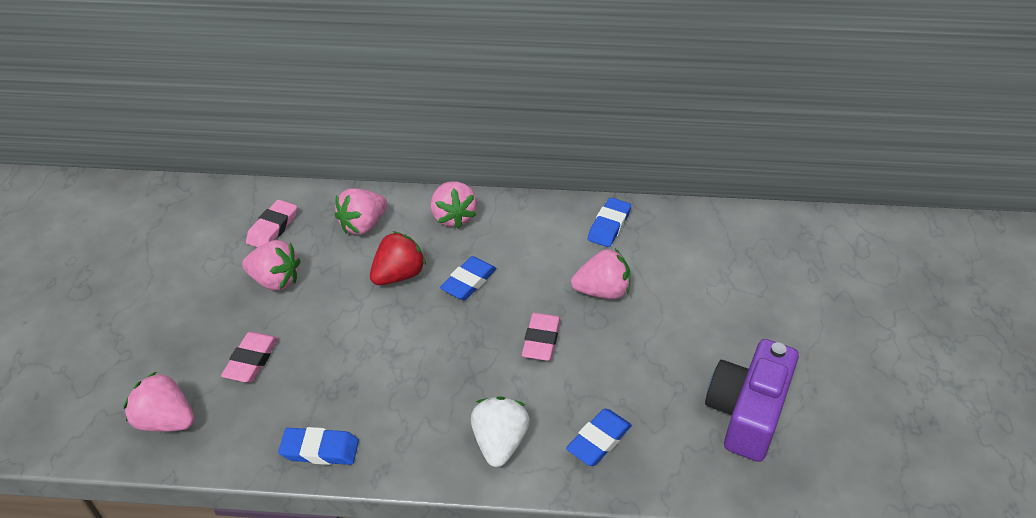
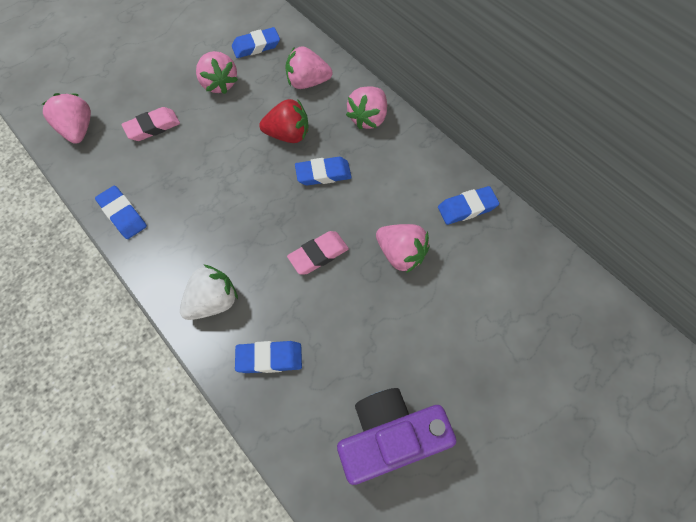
camera: 45 degrees right, 20 degrees up
pink eraser [246,200,297,247] -> blue eraser [232,27,280,58]

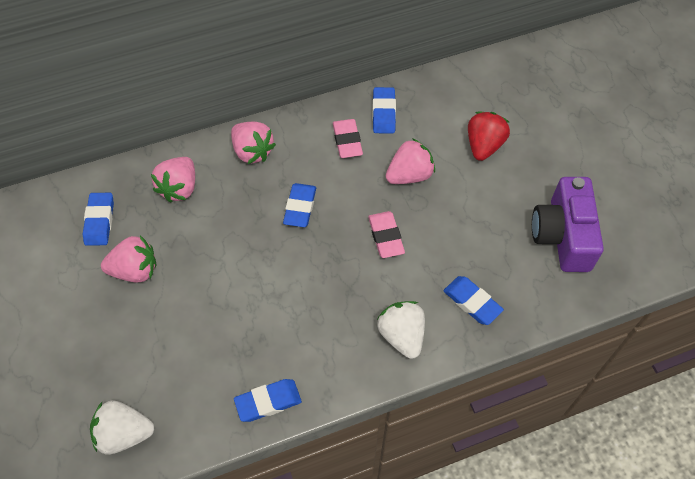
camera: 70 degrees left, 5 degrees down
pink strawberry [42,93,91,144] -> white strawberry [90,400,154,455]
pink eraser [122,107,180,141] -> pink eraser moved to [333,119,363,158]
blue eraser [235,341,302,373] -> blue eraser turned 60 degrees counterclockwise [443,276,504,325]
red strawberry [259,99,308,143] -> red strawberry moved to [468,112,510,161]

